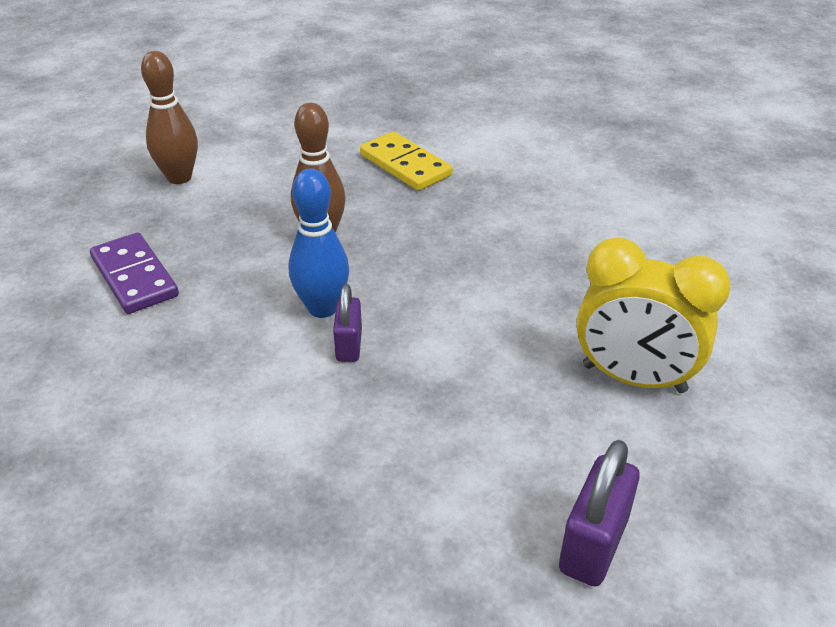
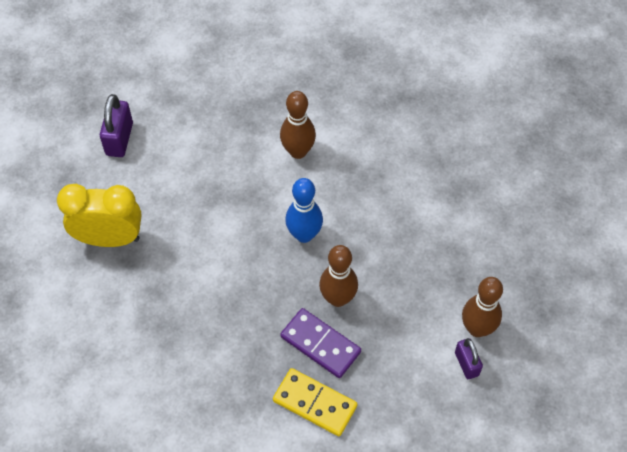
camera: 160 degrees right, 20 degrees up
purple domino [90,233,179,314] -> purple domino moved to [280,308,361,378]
purple padlock [333,284,362,362] -> purple padlock moved to [455,338,483,379]
none -> brown bowling pin [280,91,316,159]

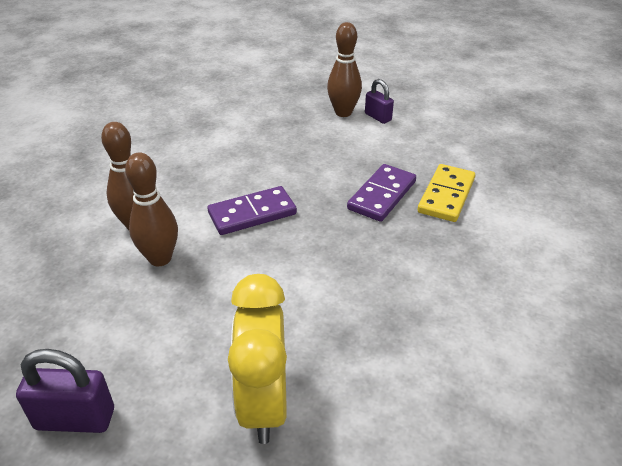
camera: 95 degrees left, 20 degrees down
blue bowling pin [285,178,323,243] -> purple domino [207,186,297,235]
brown bowling pin [319,245,358,307] -> brown bowling pin moved to [125,152,178,266]
purple padlock [455,338,483,379] -> purple padlock turned 75 degrees clockwise [365,79,394,124]

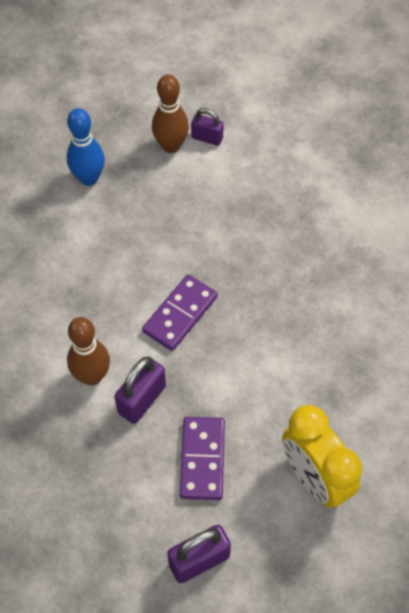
camera: 30 degrees left, 20 degrees up
brown bowling pin [125,152,178,266] -> purple padlock [114,357,166,424]
purple domino [347,164,416,222] -> purple domino moved to [180,417,225,500]
yellow domino [418,164,475,222] -> none
none -> blue bowling pin [66,108,105,186]

